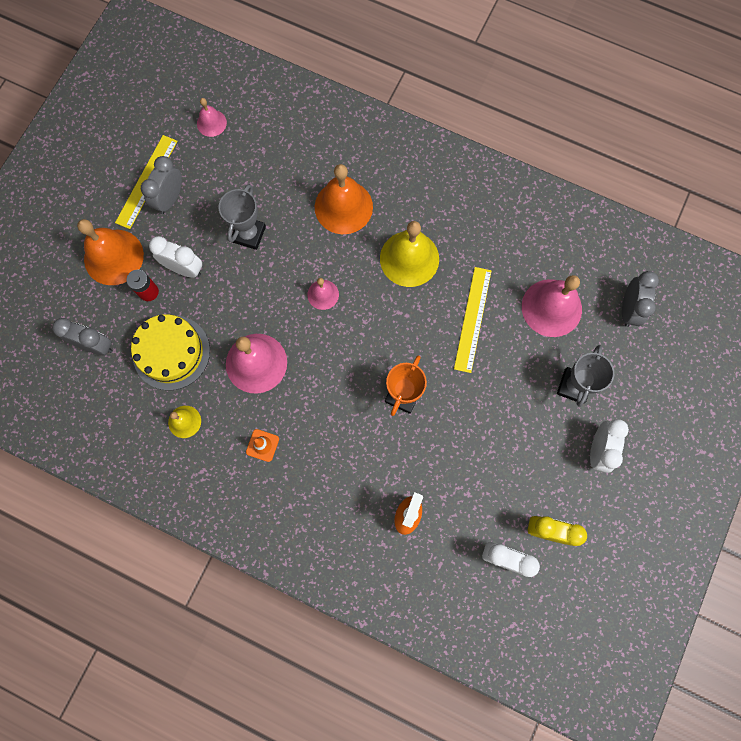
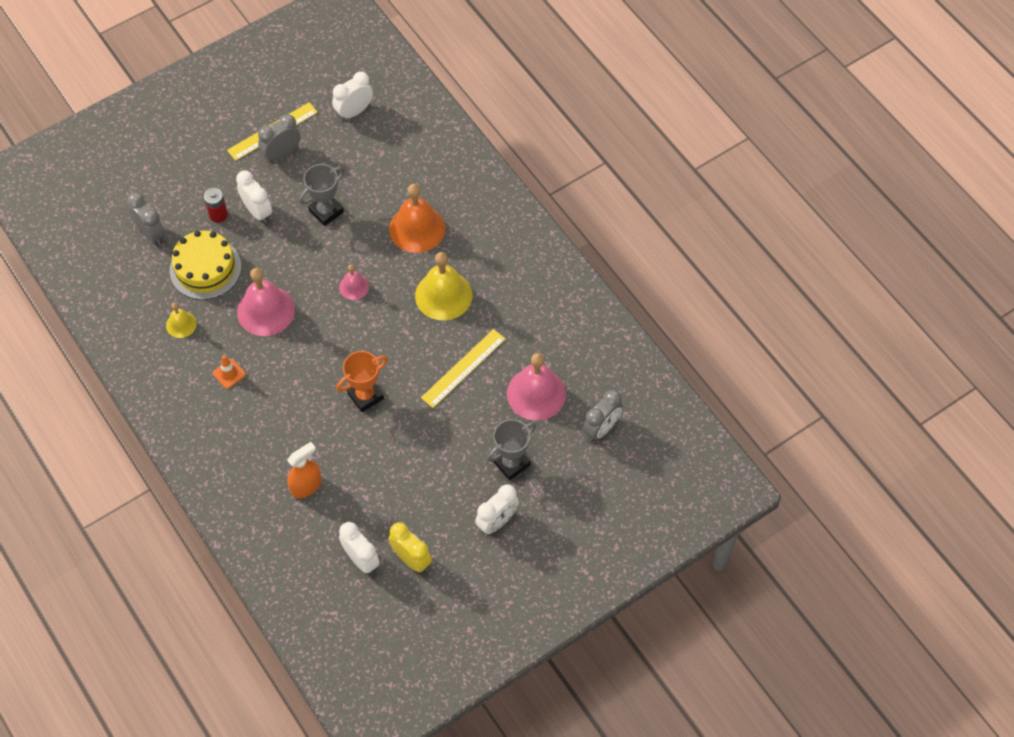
camera: 30 degrees right, 15 degrees down
orange bell [77,219,144,285] -> none
pink bell [197,98,227,137] -> white clock [332,72,373,120]

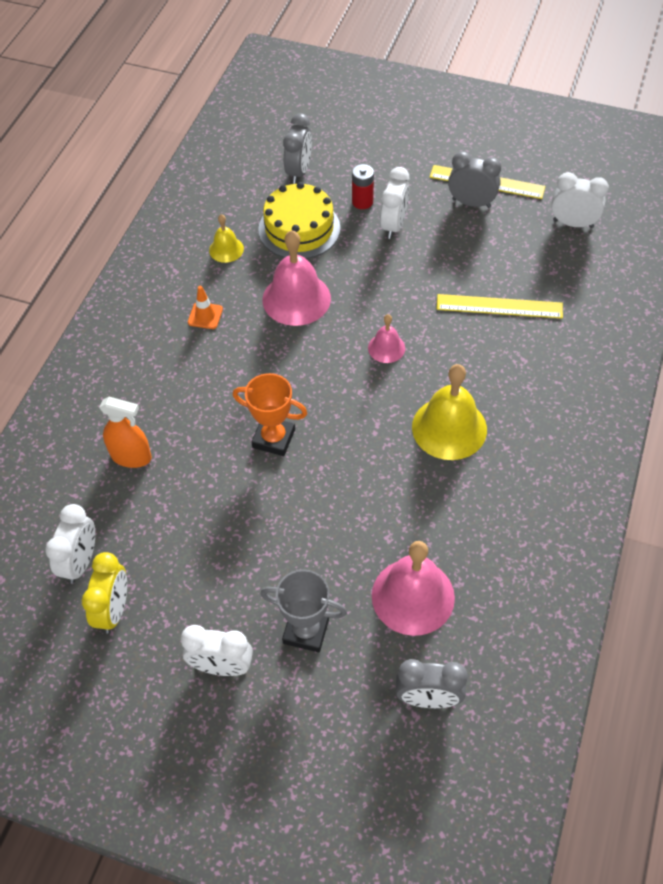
camera: 55 degrees right, 5 degrees down
grey trophy [299,164,344,226] -> none
orange bell [389,184,445,253] -> none
yellow ruler [421,329,505,408] -> yellow ruler moved to [437,294,563,319]

